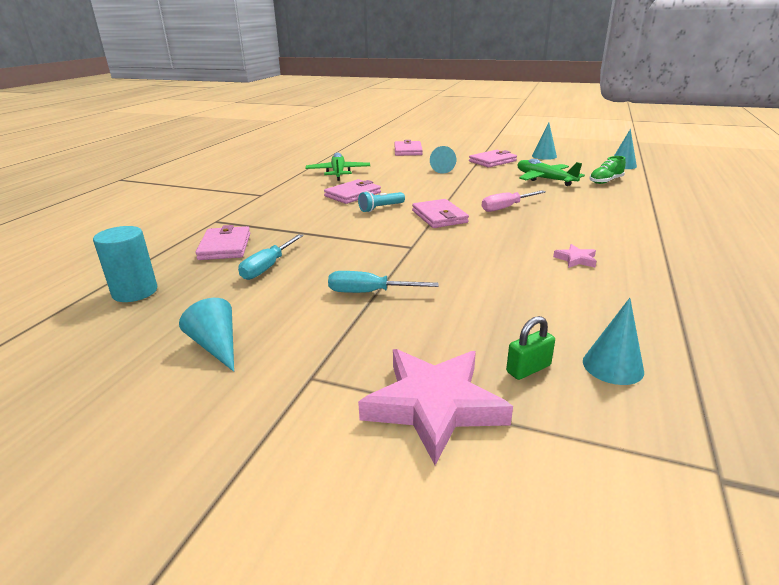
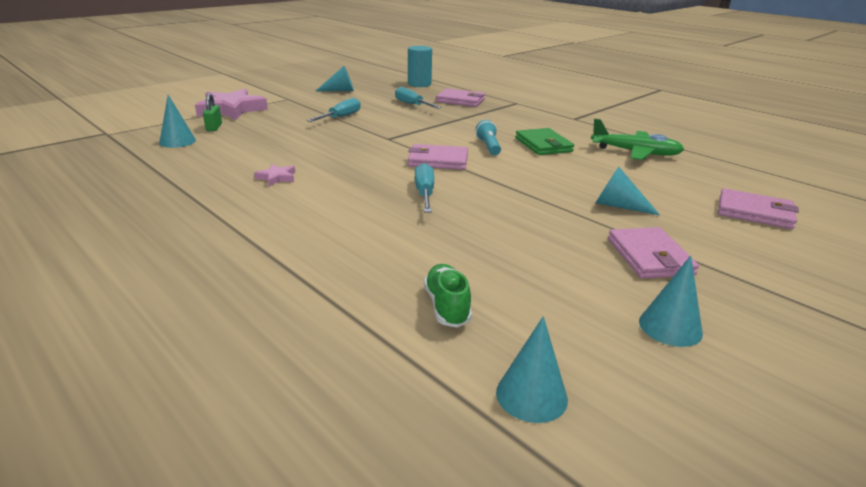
camera: 115 degrees right, 0 degrees up
pink wallet [324,179,381,204] -> green wallet [516,128,574,155]
pink screwdriver [481,190,545,212] -> turquoise screwdriver [415,163,434,212]
green plane [517,159,585,186] -> none

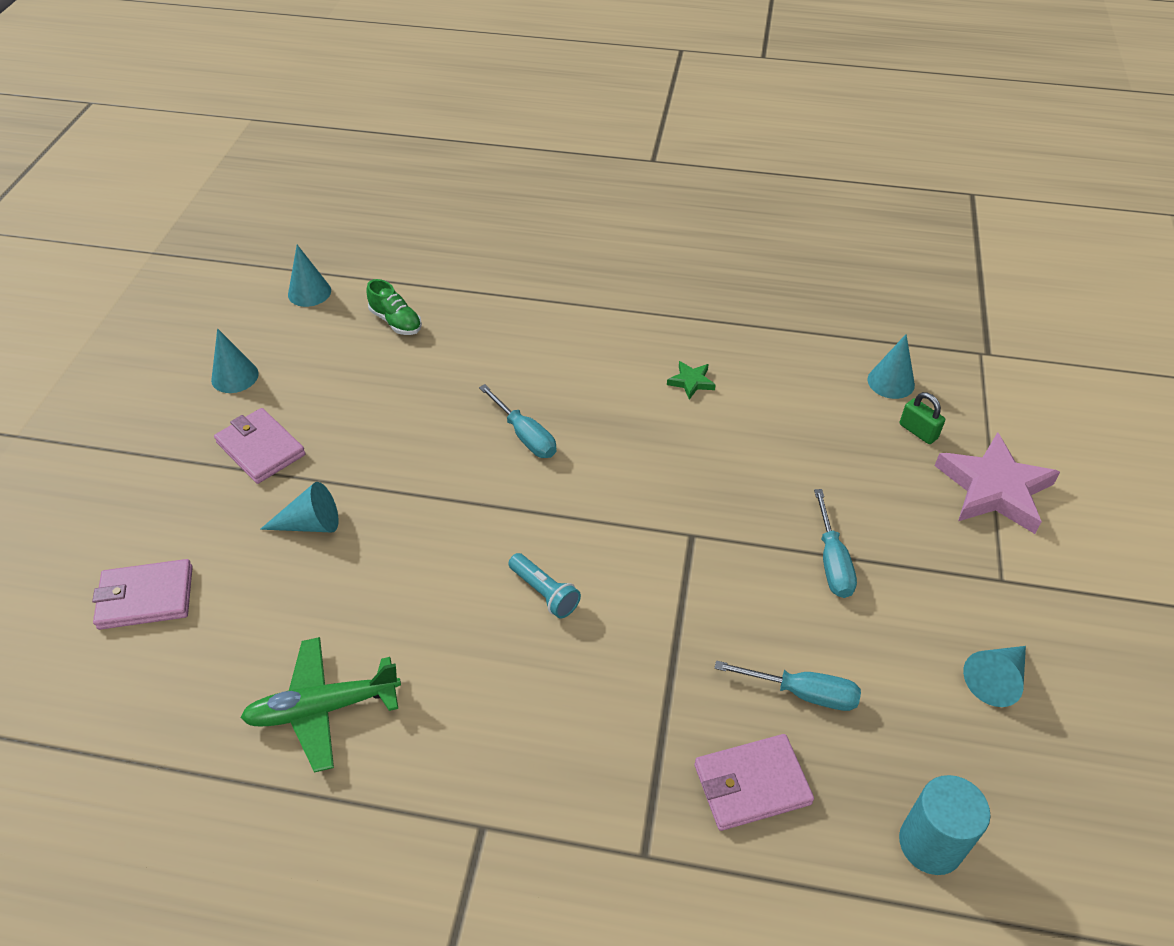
camera: 145 degrees right, 20 degrees up
pink star [254,164,295,186] -> green star [667,361,716,400]
pink wallet [408,144,468,170] -> none
green wallet [516,128,574,155] -> none

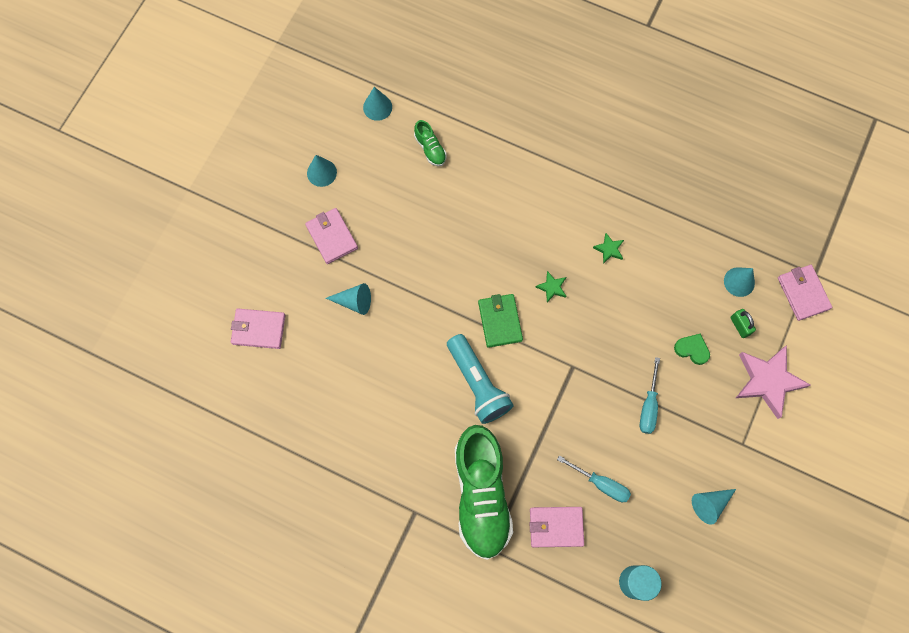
camera: 15 degrees right, 25 degrees up
green plane [240,637,401,773] -> none
turquoise screwdriver [479,384,557,458] -> none
turquoise flashlight [508,553,581,618] -> turquoise flashlight [447,334,514,424], size x1.88
none -> green shoe [455,425,513,560]
none -> green wallet [478,294,523,348]
none -> green star [536,271,566,302]
none -> green heart [674,334,710,365]
none -> pink wallet [778,265,832,321]

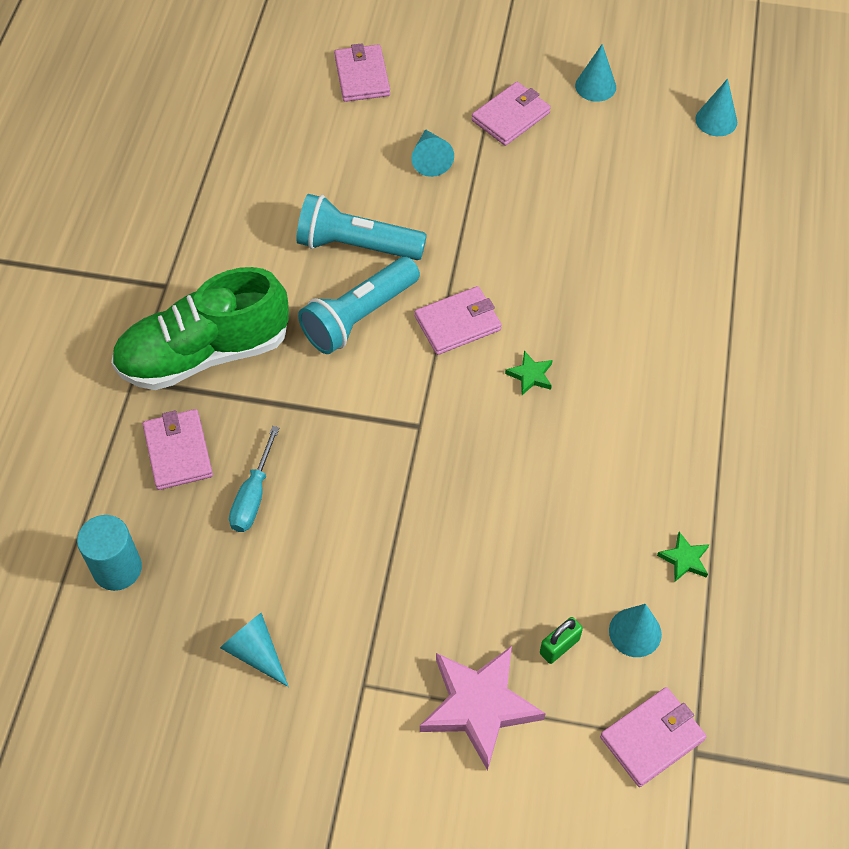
camera: 75 degrees right, 15 degrees down
green shoe [414,120,447,166] -> none
green wallet [478,294,523,348] -> pink wallet [415,286,502,355]
green star [593,233,624,264] -> green star moved to [657,532,710,582]
turquoise screwdriver [640,357,660,434] -> none
green heart [674,334,710,365] -> none
none -> turquoise flashlight [296,194,427,260]

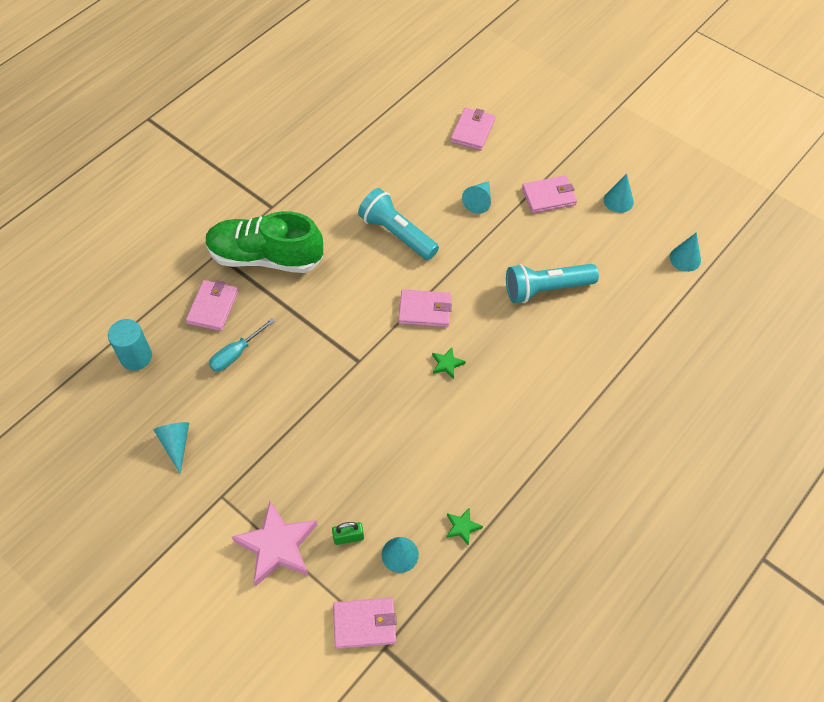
camera: 30 degrees right, 0 degrees up
turquoise flashlight [298,257,420,354] -> turquoise flashlight moved to [506,264,599,303]

